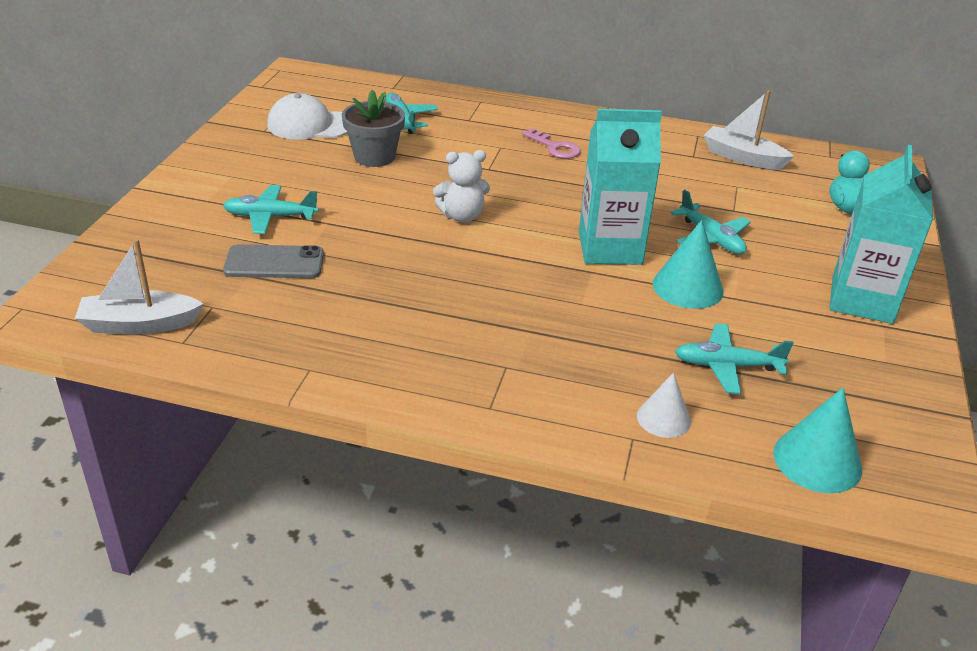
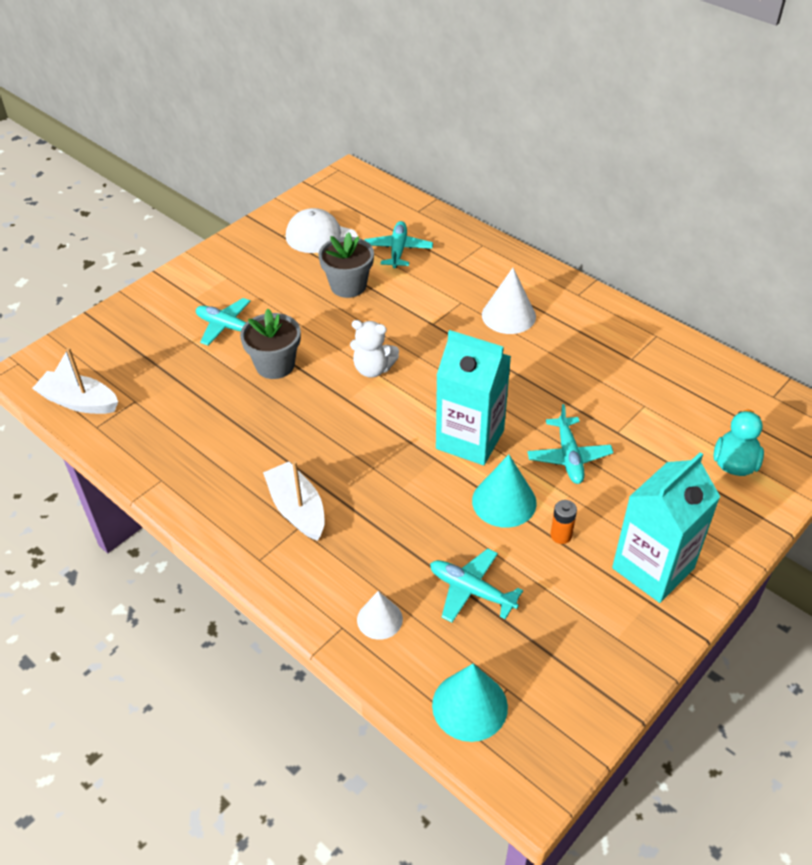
camera: 30 degrees right, 10 degrees up
grey phone [223,244,324,278] -> none
pink key [522,128,581,159] -> white cone [482,268,536,334]
white boat [703,90,794,170] -> white boat moved to [263,461,325,541]
none -> grey flower pot [240,309,301,379]
none -> orange battery [550,500,577,544]

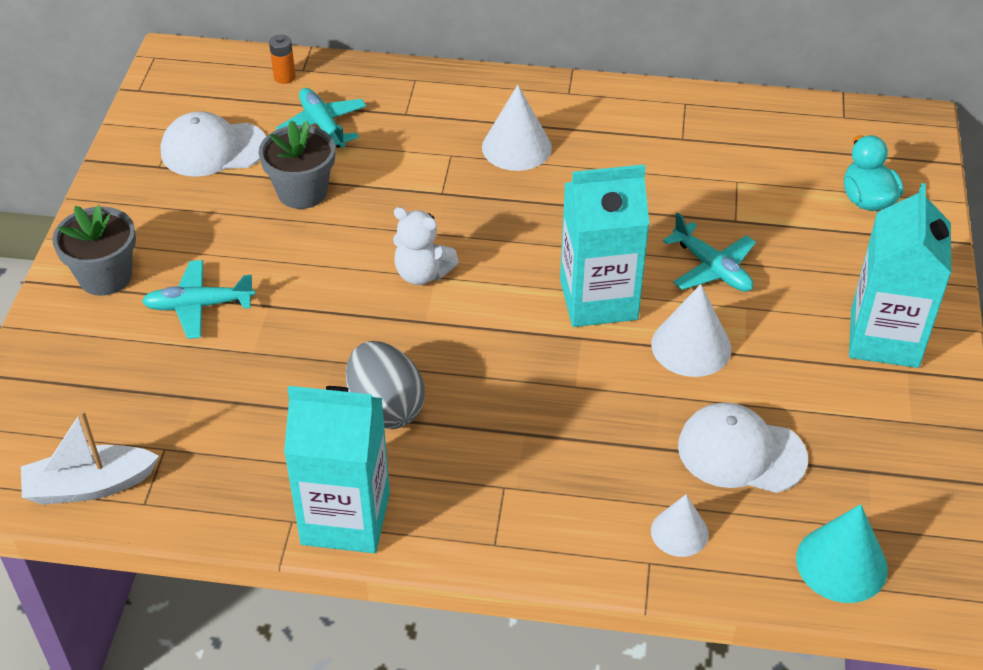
camera: 35 degrees left, 0 degrees up
grey flower pot [240,309,301,379] -> grey flower pot moved to [52,205,136,296]
white boat [263,461,325,541] -> none
white teddy bear [350,320,399,378] -> white teddy bear turned 45 degrees clockwise [393,207,459,285]
turquoise plane [430,548,523,622] -> white cap [678,403,808,493]
turquoise cone [472,455,537,528] -> white cone [651,284,731,377]
orange battery [550,500,577,544] -> orange battery moved to [269,34,296,84]
none -> turquoise carton [284,386,390,553]
none -> grey egg [346,341,425,429]

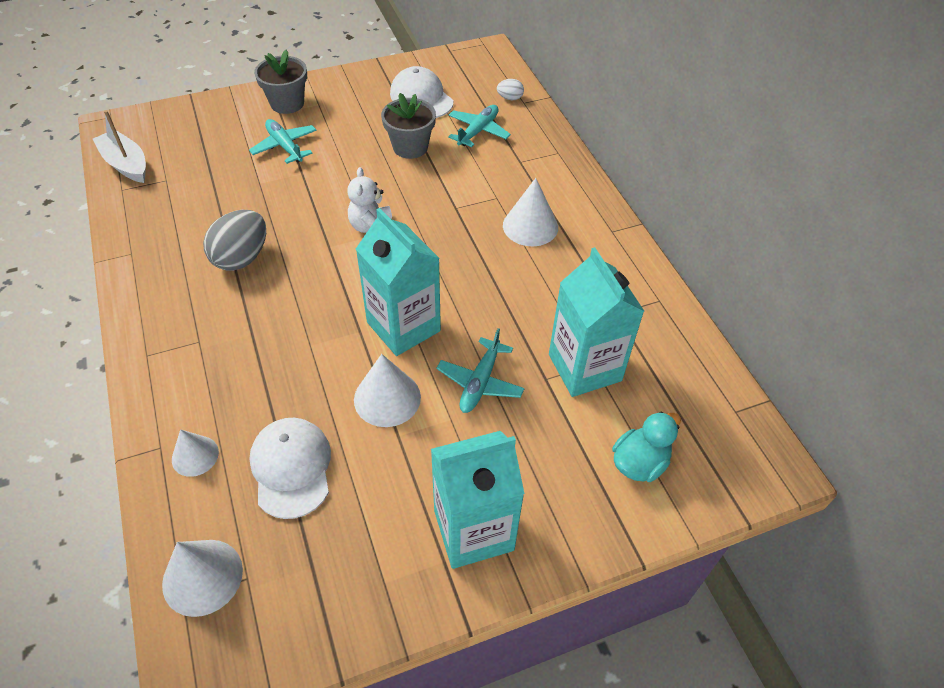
camera: 60 degrees right, 5 degrees up
orange battery [269,34,296,84] -> white egg [497,79,524,100]
turquoise carton [284,386,390,553] -> turquoise carton moved to [549,247,645,397]
turquoise cone [796,504,888,603] -> white cone [162,540,243,617]

